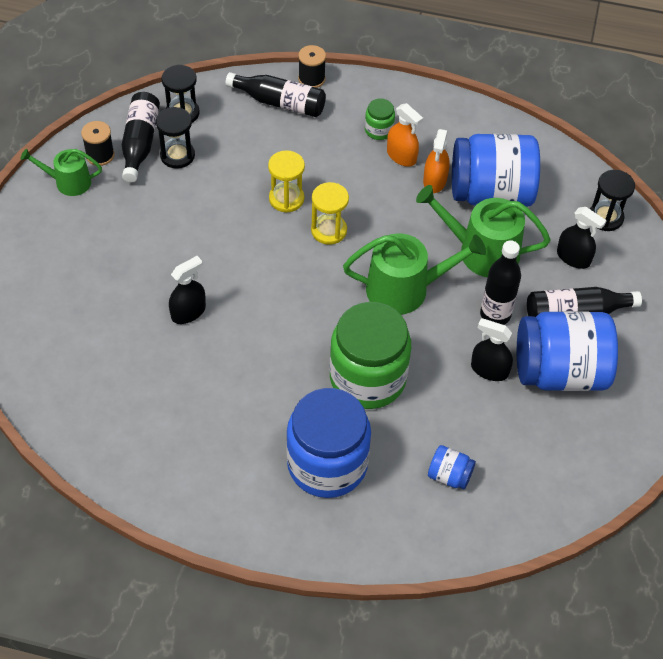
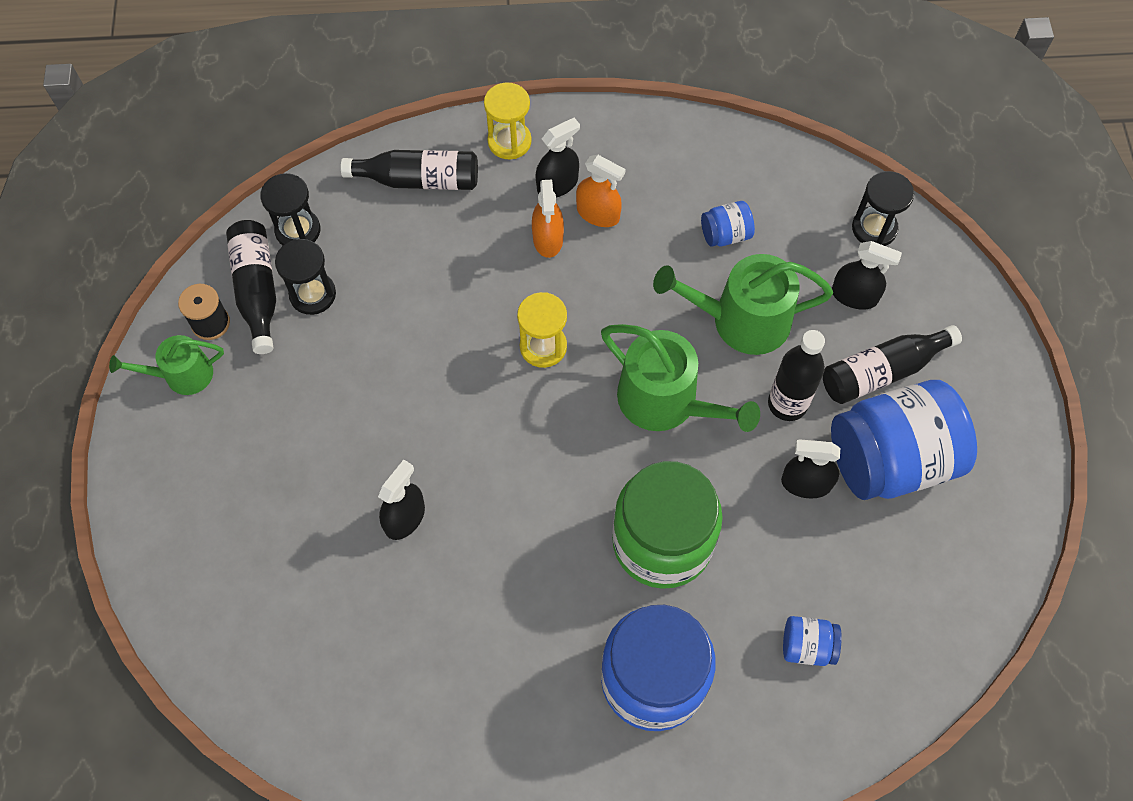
camera: 15 degrees left, 10 degrees up
yellow hourglass [268,150,305,213] -> yellow hourglass moved to [484,83,532,160]
black spool [298,45,326,88] -> none
green watering can [343,233,486,315] -> green watering can turned 60 degrees clockwise [601,324,760,432]
green jar [365,98,395,140] -> black spray bottle [535,118,580,198]
orange spray bottle [423,129,450,193] -> orange spray bottle moved to [532,180,564,258]
blue jar [452,134,540,207] -> blue jar [701,201,755,247], size x0.43

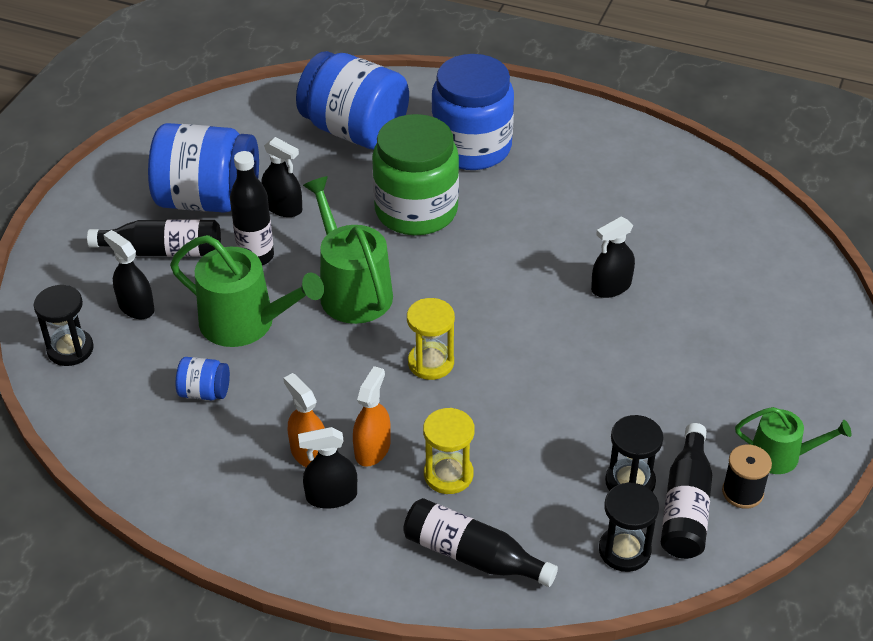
camera: 155 degrees left, 20 degrees down
yellow hourglass [484,83,532,160] -> yellow hourglass moved to [423,408,475,494]
blue jar [783,616,842,666] -> blue jar [296,51,409,149], size x2.32

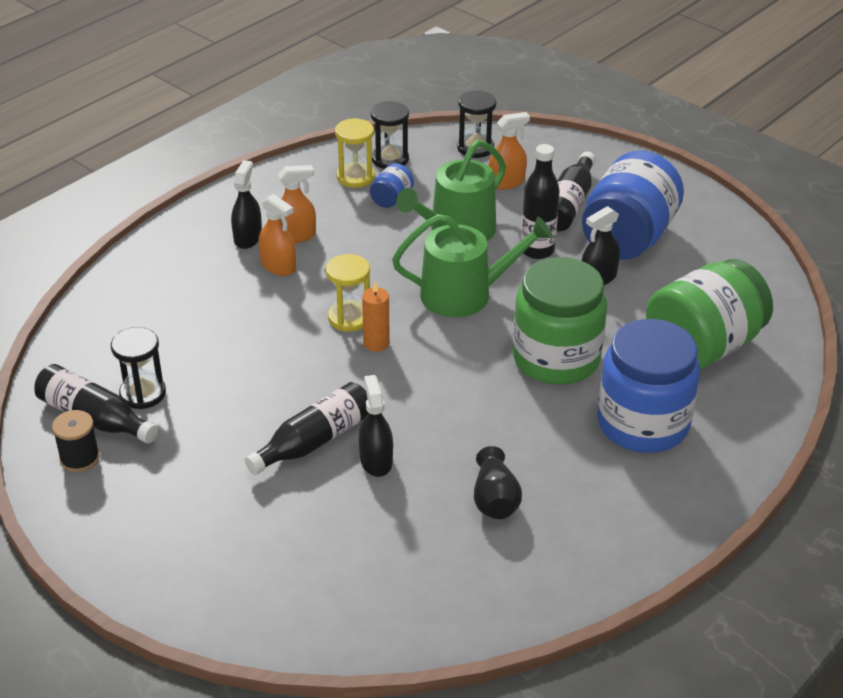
camera: 110 degrees right, 5 degrees down
black spray bottle [103,230,155,319] -> orange spray bottle [488,112,530,190]
blue jar [296,51,409,149] -> green jar [646,259,773,370]
black bottle [403,498,558,587] -> black bottle moved to [245,382,368,475]
yellow hourglass [423,408,475,494] -> yellow hourglass moved to [335,118,375,188]
black hourglass [599,482,659,572] -> black hourglass moved to [371,101,409,169]
green watering can [735,407,851,474] -> none
none -> orange candle [362,281,390,352]
none -> black vase [474,446,522,519]

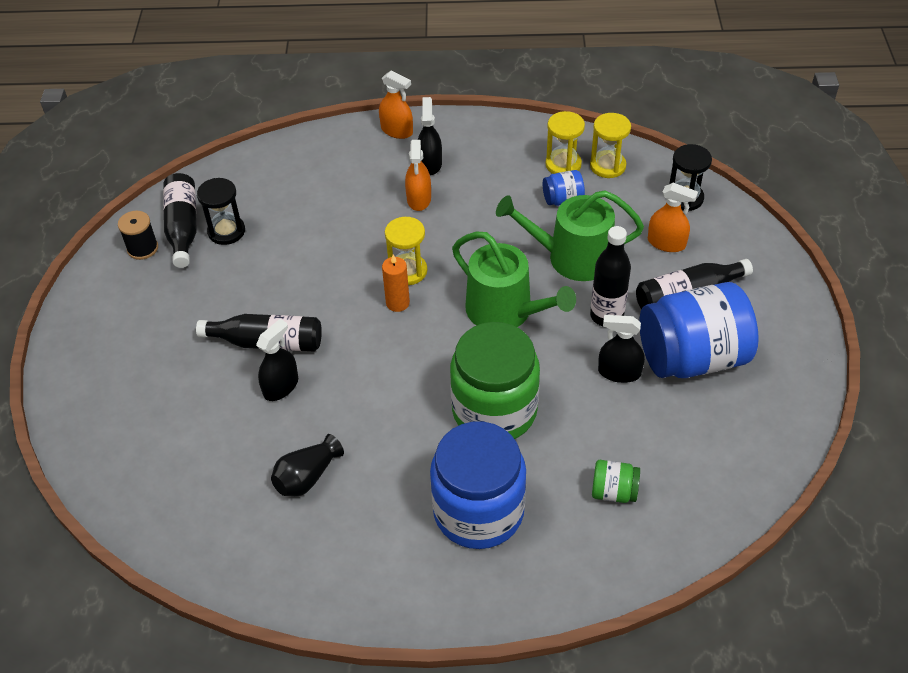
camera: 50 degrees right, 10 degrees up
black spray bottle [231,160,262,249] -> black spray bottle turned 60 degrees counterclockwise [418,97,442,175]
orange spray bottle [278,165,316,243] -> orange spray bottle moved to [379,71,413,139]
black hourglass [371,101,409,169] -> yellow hourglass [590,113,631,178]
green jar [646,259,773,370] -> green jar [592,460,640,503], size x0.43

